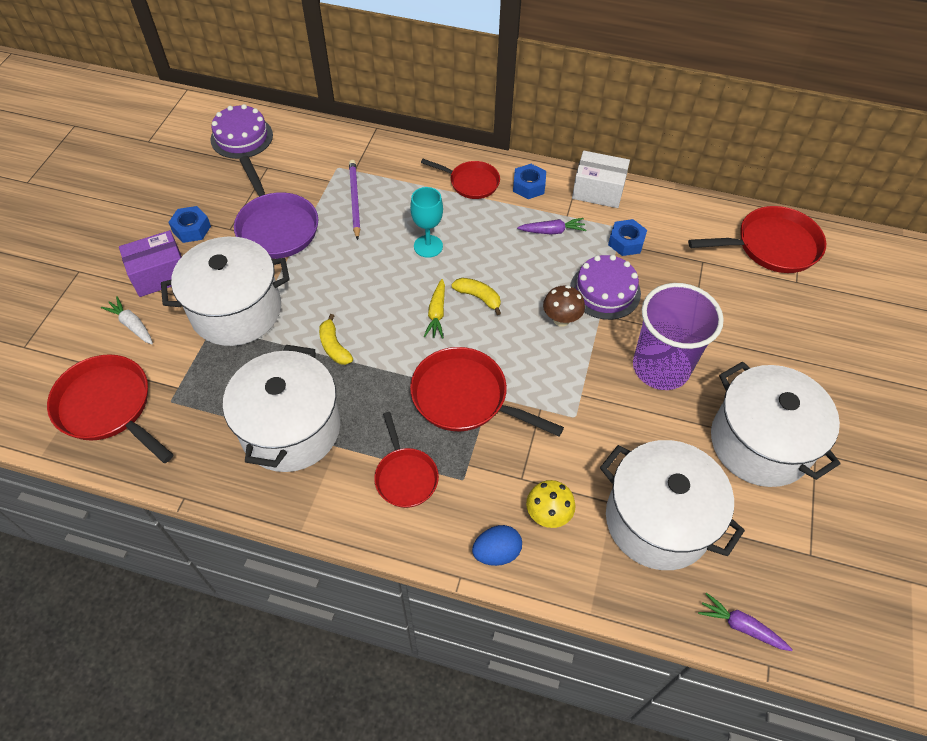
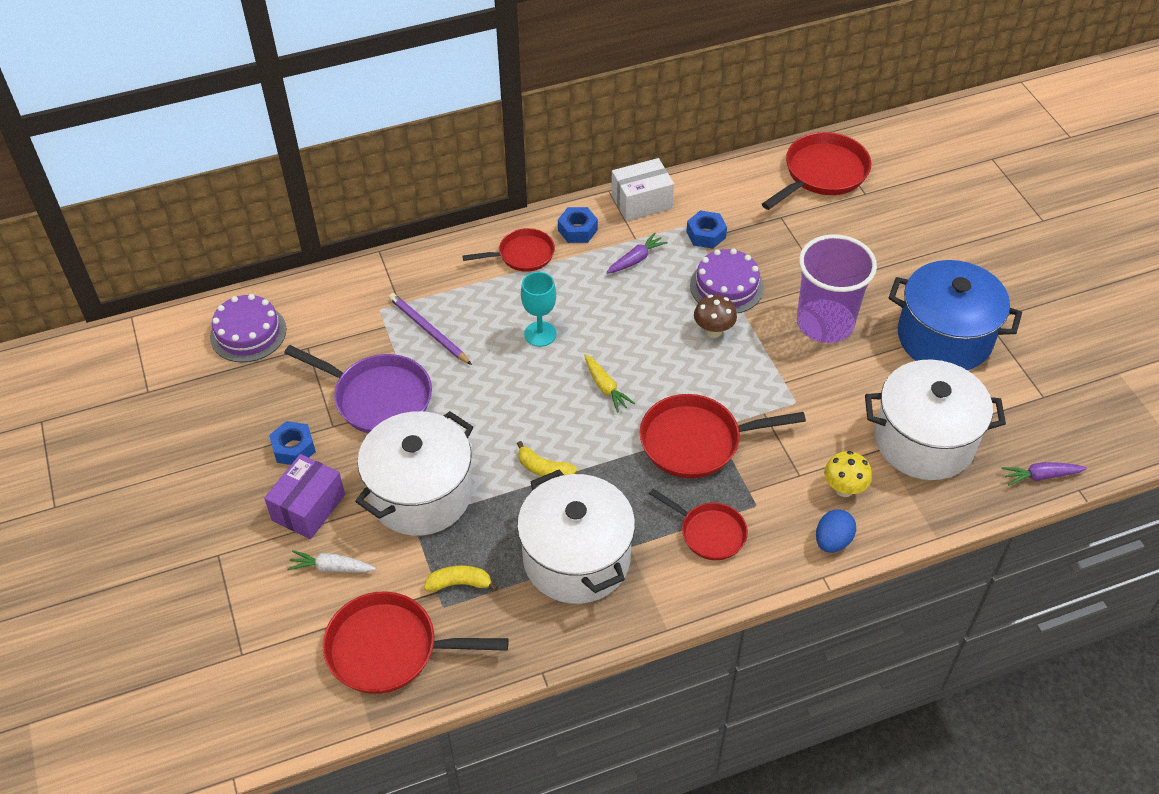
camera: 35 degrees left, 5 degrees down
yellow banana [452,278,501,315] -> yellow banana moved to [424,566,498,591]
white pot [711,362,840,487] -> blue pot [889,260,1022,370]

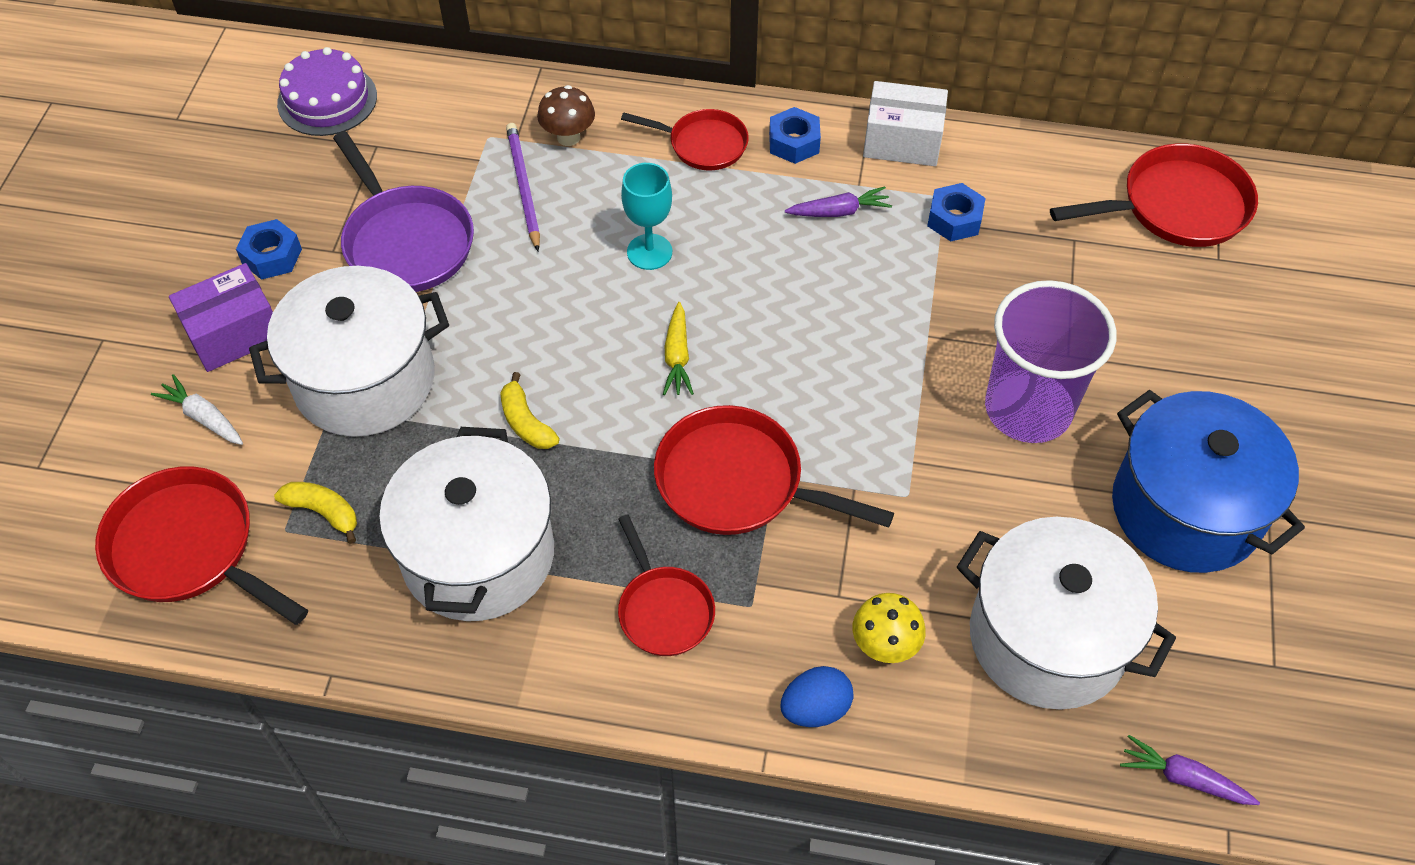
camera: 30 degrees right, 5 degrees up
purple cake [690,249,764,313] -> none
brown mushroom [694,295,737,338] -> brown mushroom moved to [537,85,595,146]

